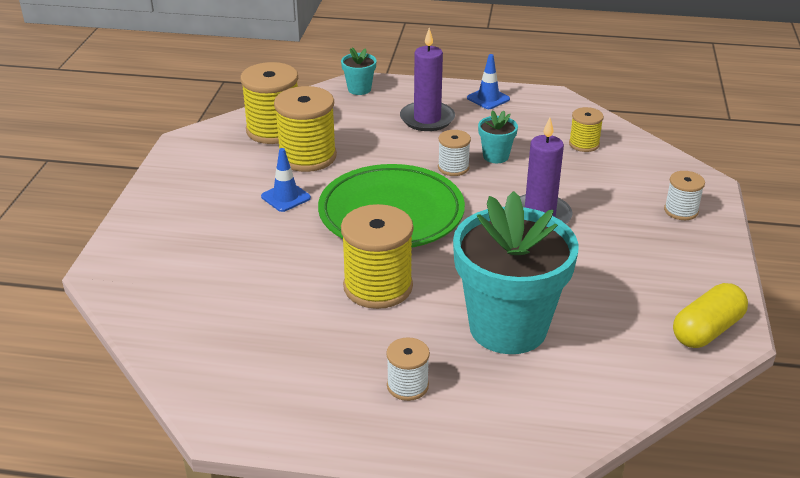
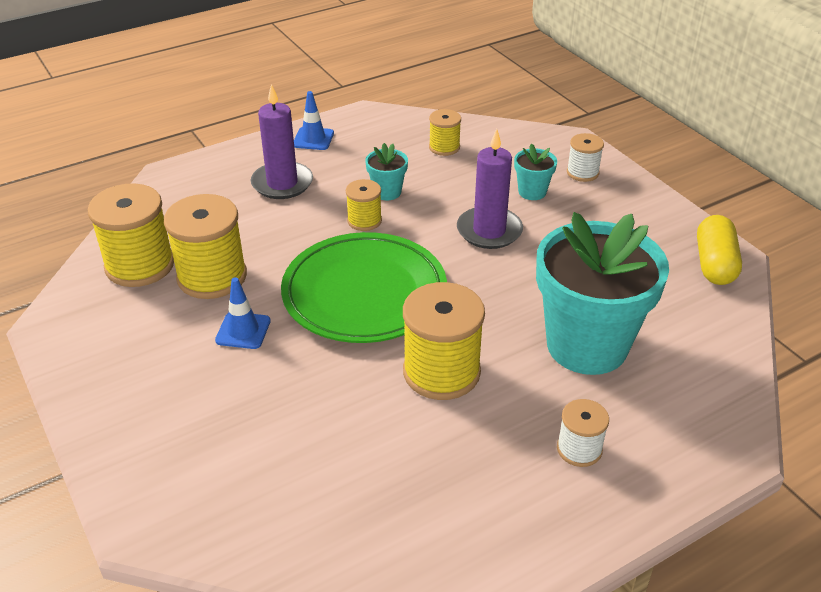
camera: 40 degrees left, 5 degrees up
turquoise flower pot [341,48,376,95] -> turquoise flower pot moved to [514,143,557,200]
white spool [438,130,471,176] -> yellow spool [346,179,382,231]

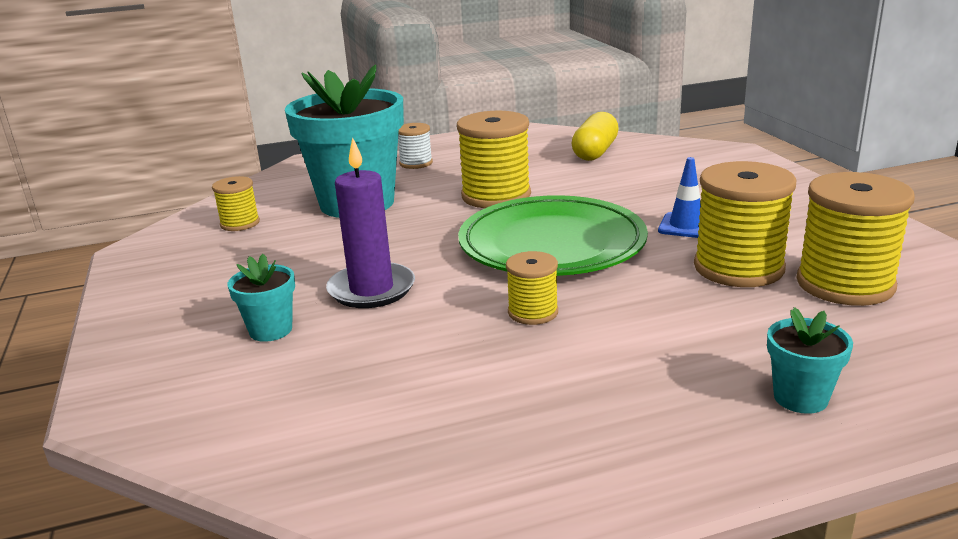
camera: 165 degrees left, 15 degrees down
purple candle [251,84,313,199] -> none
blue traffic cone [294,91,334,150] -> none
turquoise flower pot [365,143,408,200] -> turquoise flower pot moved to [767,307,853,414]
yellow spool [429,109,461,156] -> yellow spool moved to [212,176,260,231]
white spool [567,133,604,182] -> none
yellow capsule [697,215,742,285] -> yellow capsule moved to [571,112,619,161]

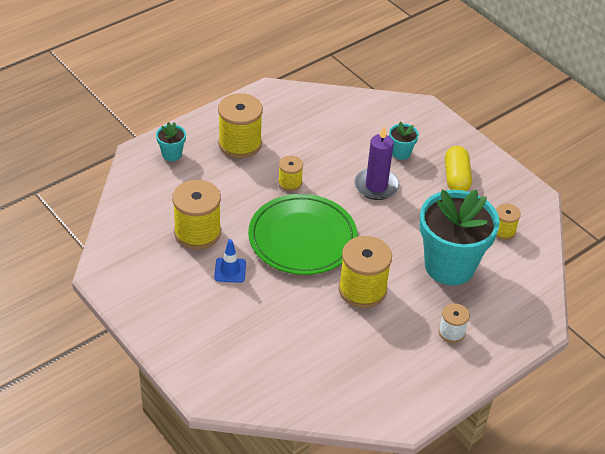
camera: 155 degrees right, 20 degrees up
yellow capsule [571,112,619,161] -> yellow capsule moved to [445,146,472,191]
yellow spool [796,172,915,306] -> yellow spool moved to [218,93,263,158]

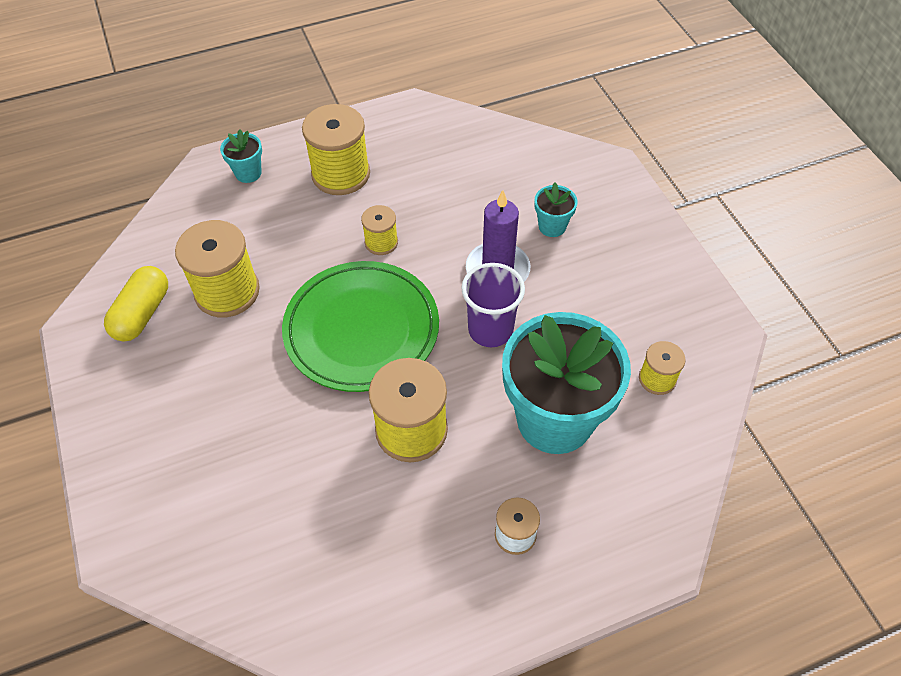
camera: 20 degrees right, 10 degrees up
blue traffic cone [214,239,246,283] -> none
yellow capsule [445,146,472,191] -> yellow capsule moved to [104,266,168,341]
none -> purple cup [461,263,525,347]

